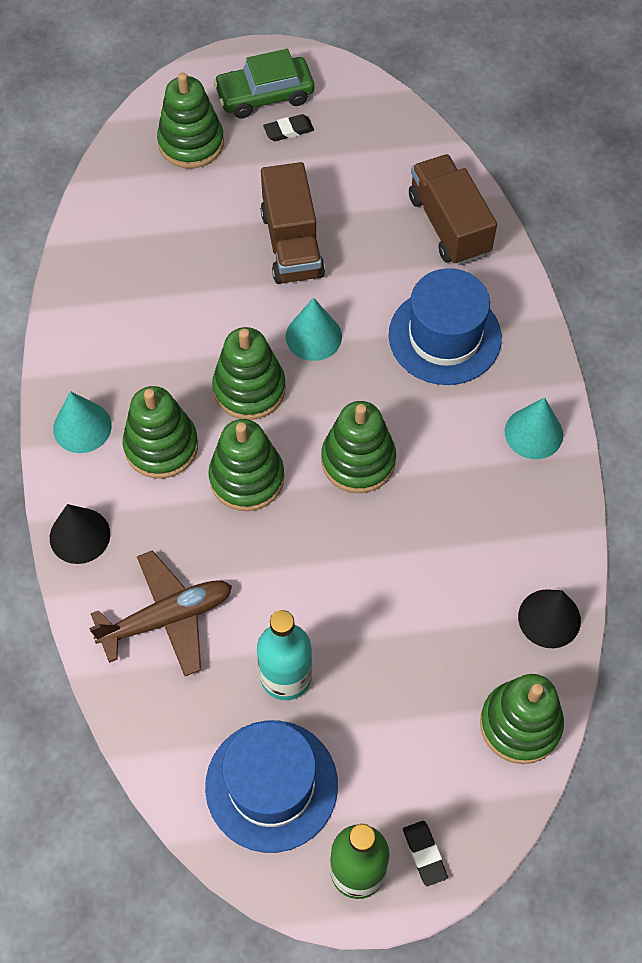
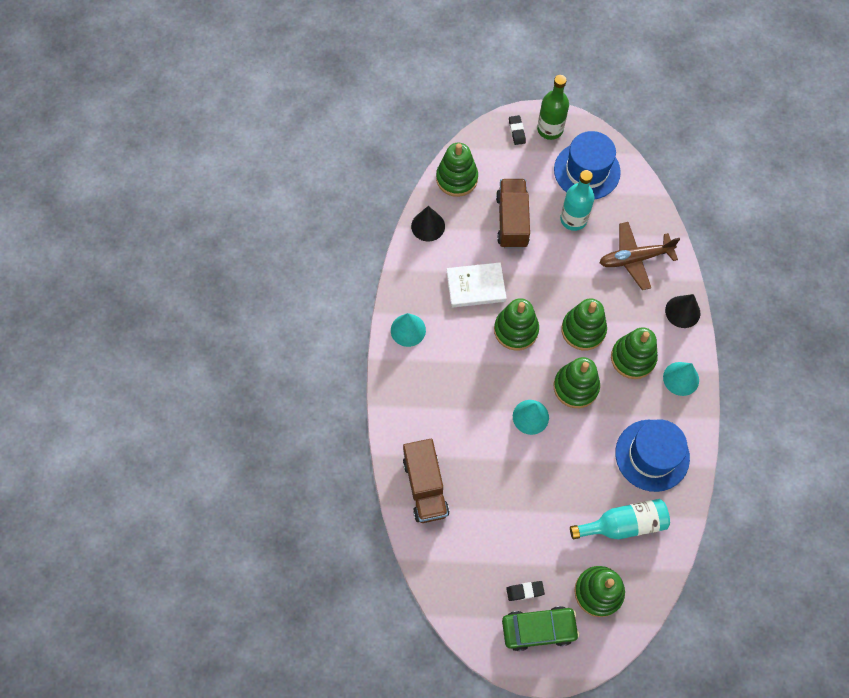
camera: 170 degrees left, 5 degrees up
brown truck [261,162,325,284] -> brown truck moved to [496,179,530,249]
blue hat [389,268,502,385] -> blue hat moved to [615,419,690,492]
none -> white book [447,262,507,308]
none -> turquoise bottle [570,499,670,539]

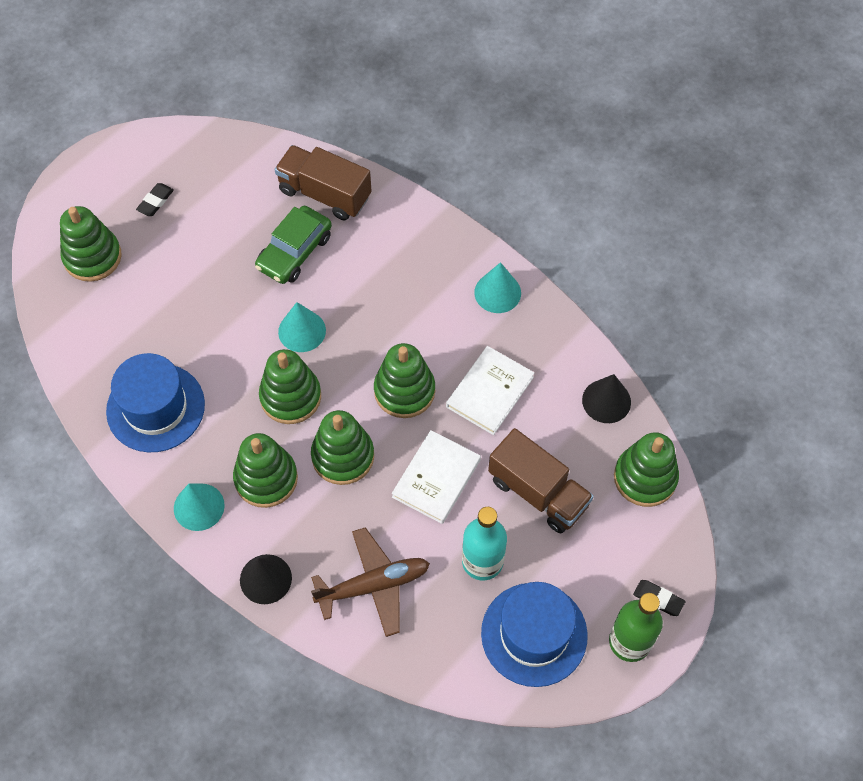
camera: 130 degrees right, 5 degrees down
green car [502,606,579,651] -> green car moved to [255,206,332,284]
turquoise bottle [570,499,670,539] -> none
brown plane [599,222,680,290] -> brown plane turned 45 degrees clockwise [311,527,430,637]
none -> white book [392,430,481,524]

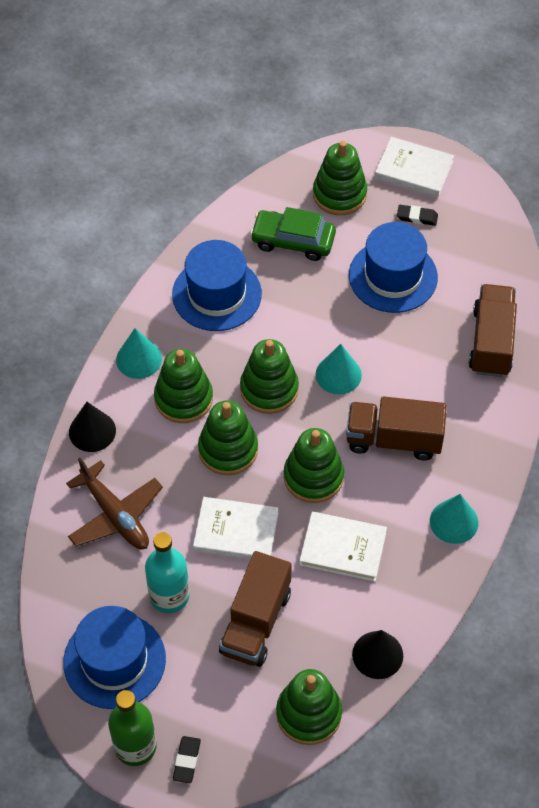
camera: 70 degrees right, 5 degrees down
green car [255,206,332,284] -> green car moved to [250,207,336,261]
none -> brown truck [346,396,447,460]
none -> blue hat [349,222,438,313]
none -> white book [375,137,454,197]

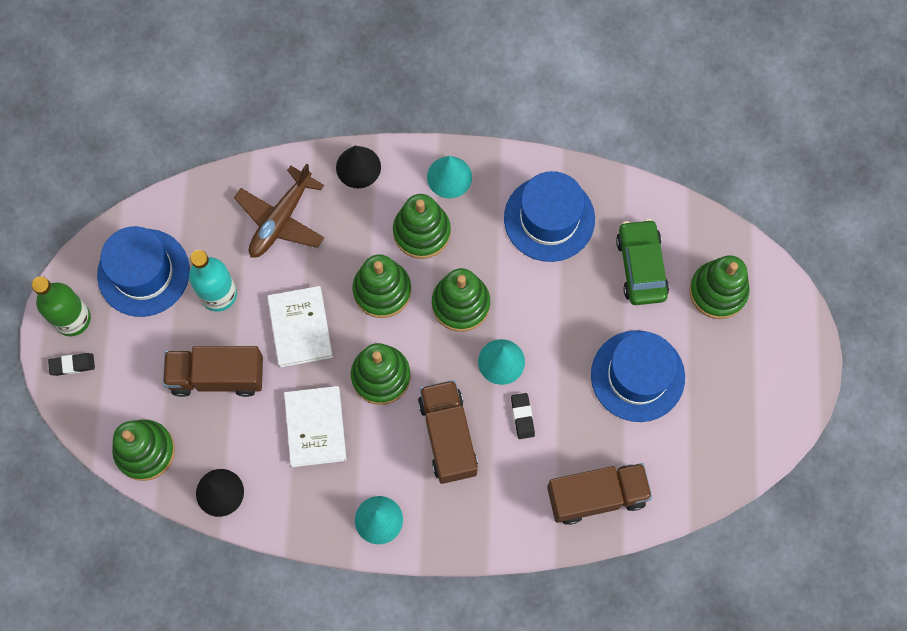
camera: 70 degrees right, 15 degrees up
white book [375,137,454,197] -> none
black eraser [397,205,438,226] -> black eraser moved to [511,393,535,439]

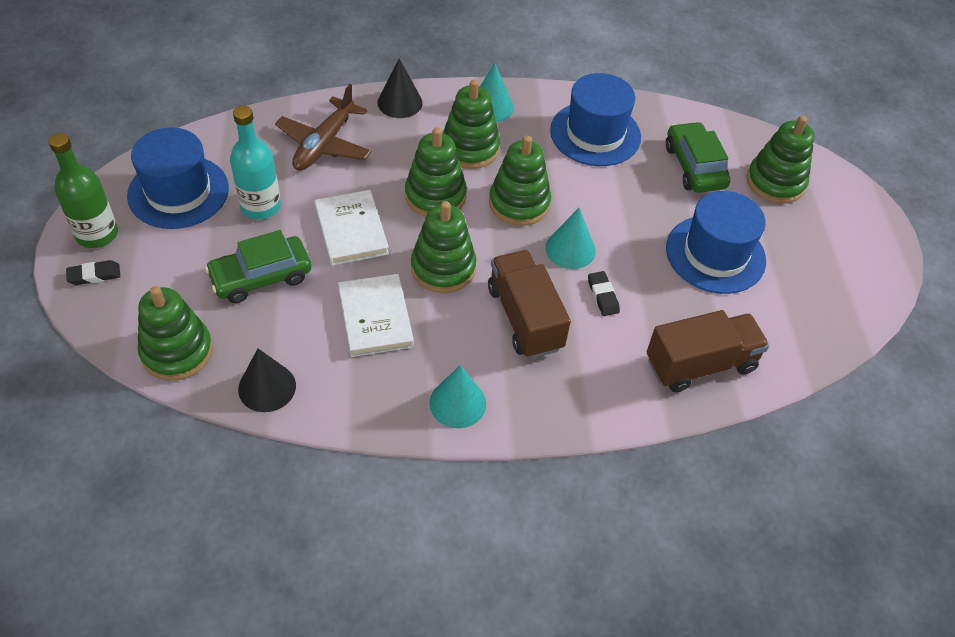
camera: 10 degrees left, 20 degrees down
brown truck [163,346,263,397] -> green car [205,230,311,303]

